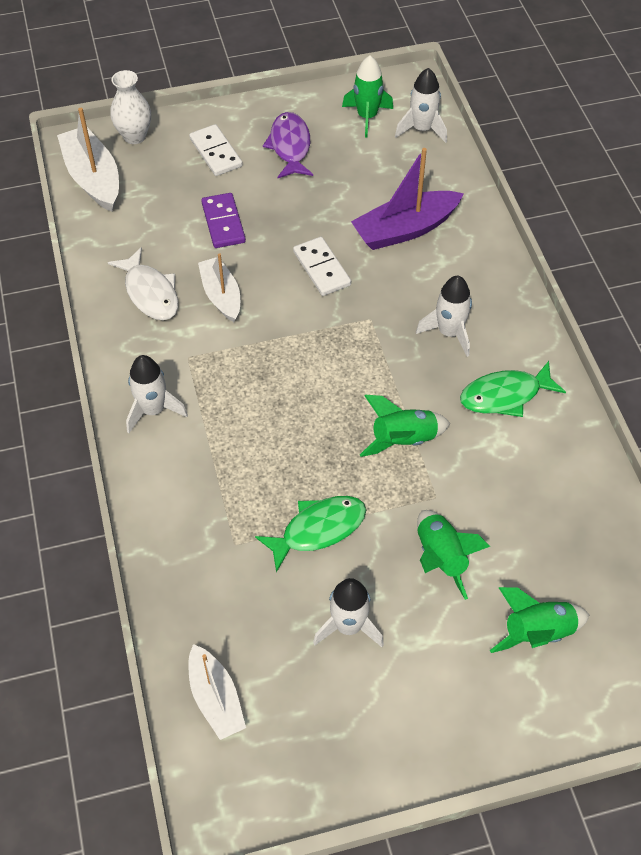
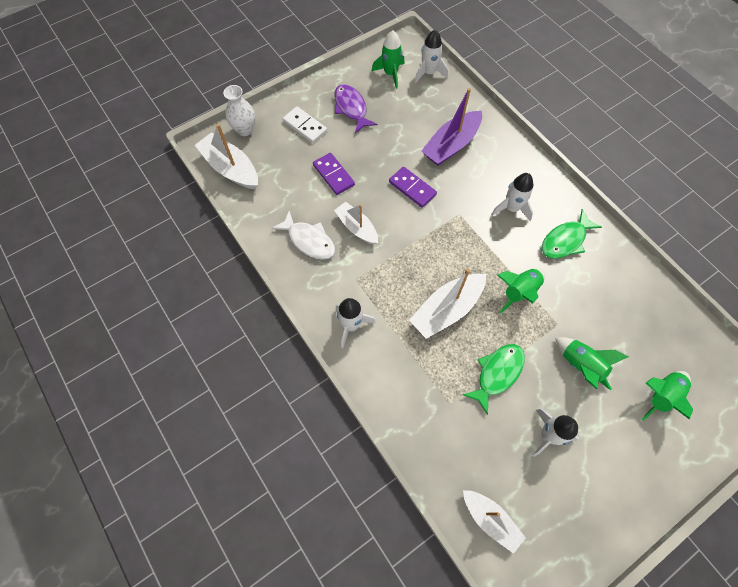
camera: 20 degrees left, 10 degrees up
white domino [293,237,351,296] -> purple domino [389,167,437,208]
none -> white boat [409,268,486,339]

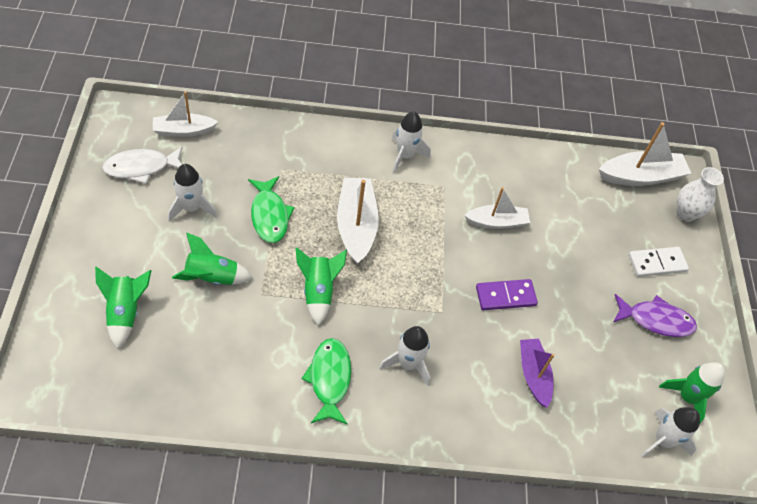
camera: 120 degrees right, 10 degrees down
white fish [272,211,335,260] -> white fish moved to [102,146,183,184]
purple domino [313,153,355,195] -> none
purple boat [421,88,482,165] -> purple boat [520,339,554,408], size x0.66

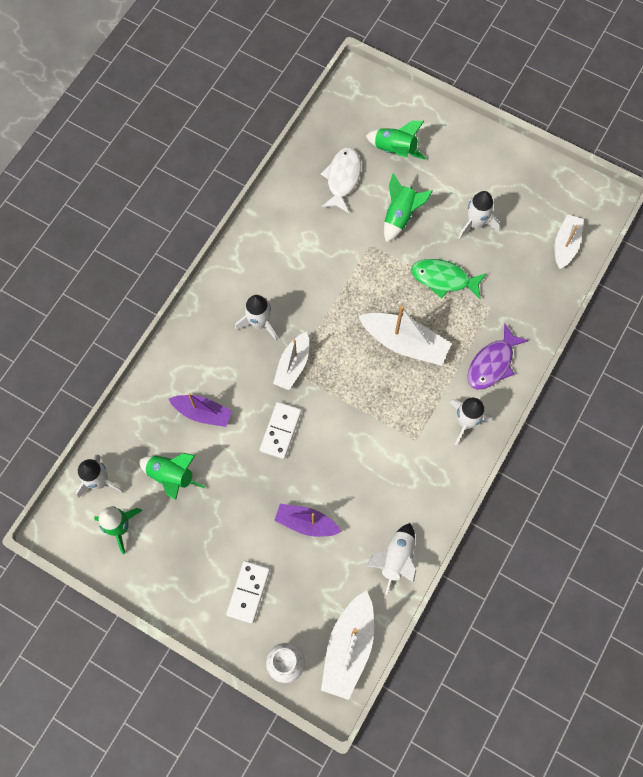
camera: 125 degrees right, 15 degrees up
white fish [102,146,183,184] -> white fish moved to [321,147,361,213]
green rocket [296,248,347,326] -> green rocket moved to [138,453,205,500]
green fish [301,338,351,425] -> none
white boat [464,187,530,229] -> white boat moved to [273,332,309,390]
purple domino [476,279,538,310] -> white domino [260,402,302,459]
purple fish [613,294,697,337] -> purple fish moved to [467,324,529,390]
none -> purple boat [274,504,341,537]
none -> white rocket [366,523,416,595]

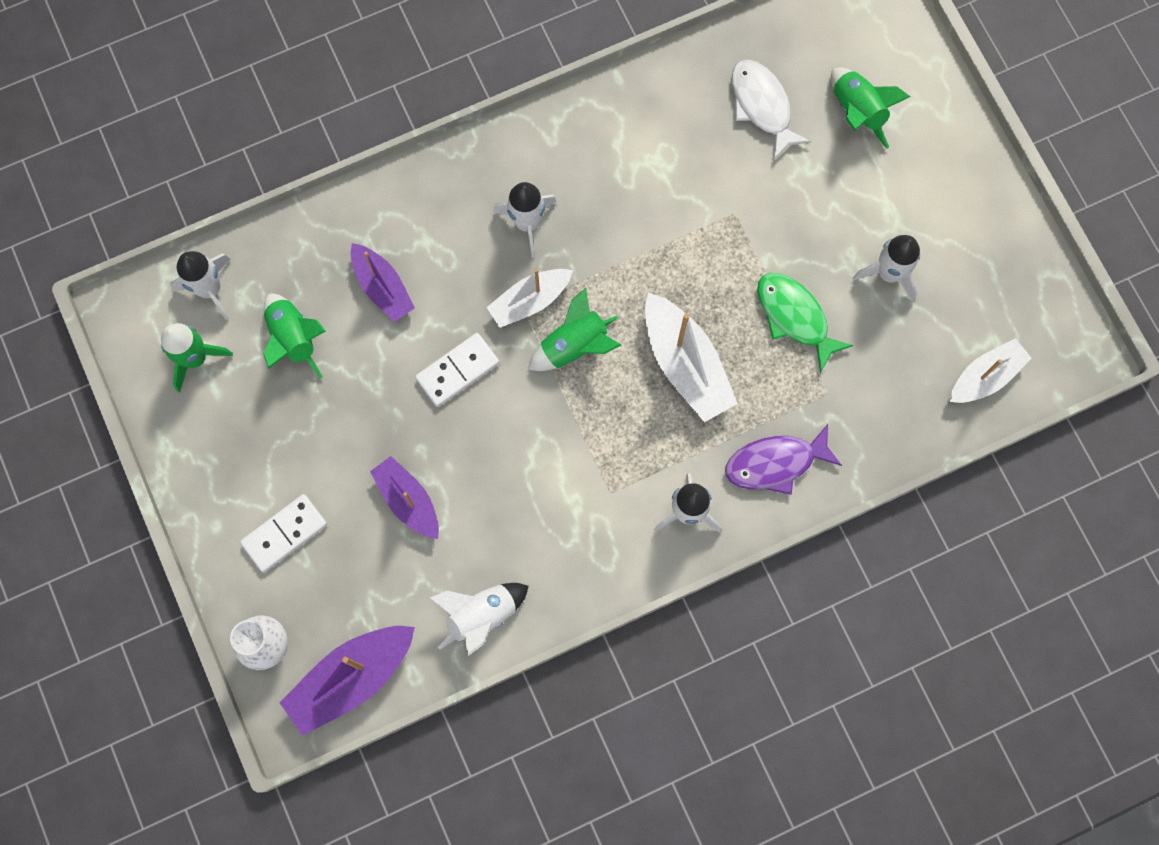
camera: 35 degrees right, 5 degrees up
white fish [321,147,361,213] -> white fish turned 75 degrees counterclockwise [732,59,811,160]
white boat [321,590,374,700] -> purple boat [279,626,415,736]
green rocket [384,173,433,242] -> green rocket moved to [528,288,621,371]

